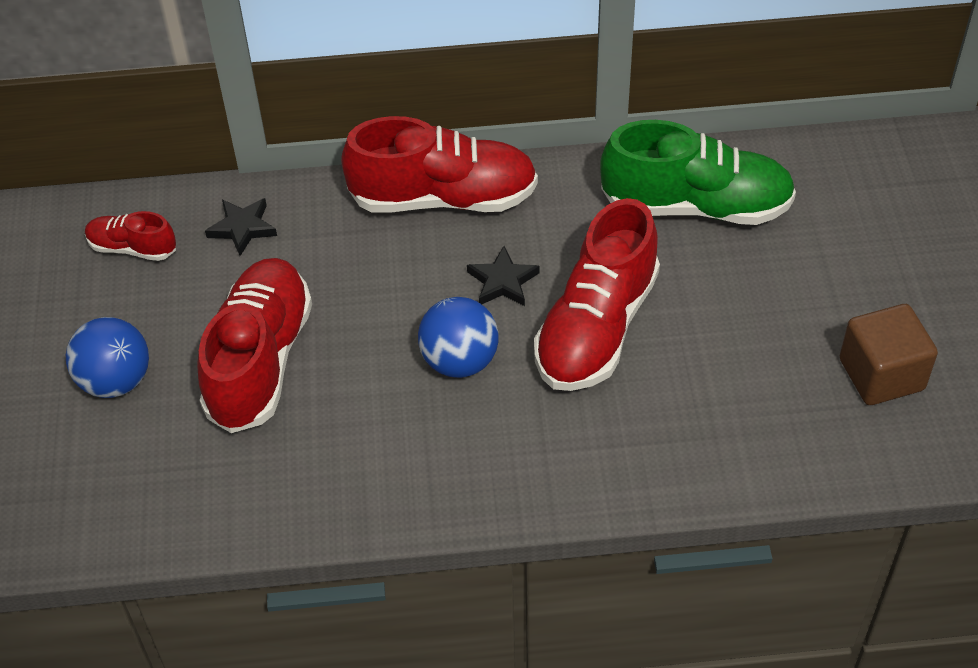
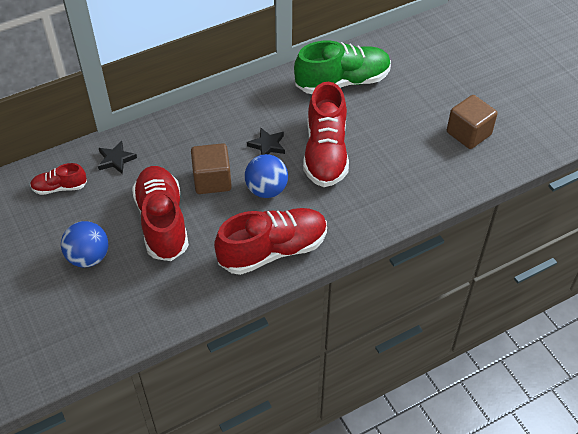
camera: 25 degrees left, 0 degrees up
red shoe [341,116,538,212] -> red shoe moved to [214,208,327,275]
none -> brown cube [191,143,232,194]

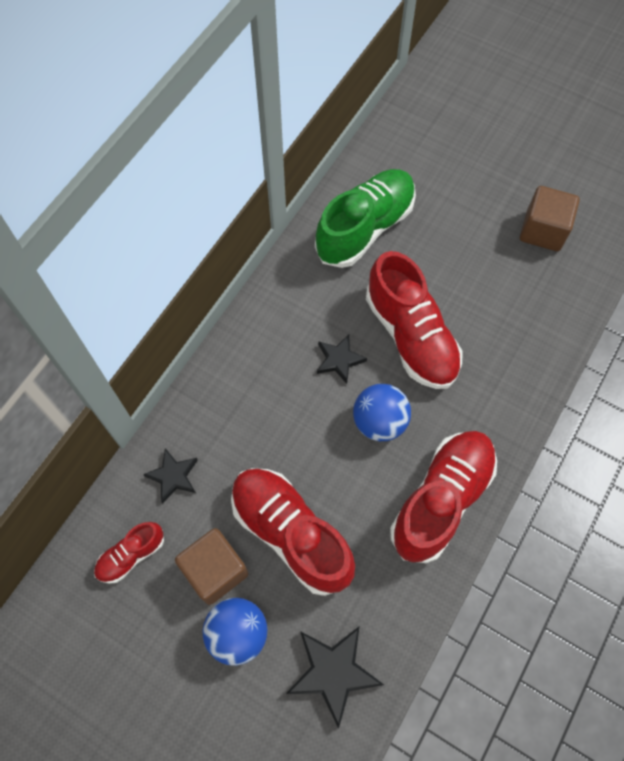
camera: 30 degrees left, 15 degrees up
brown cube [191,143,232,194] -> brown cube moved to [175,528,248,605]
none -> black star [286,627,384,729]

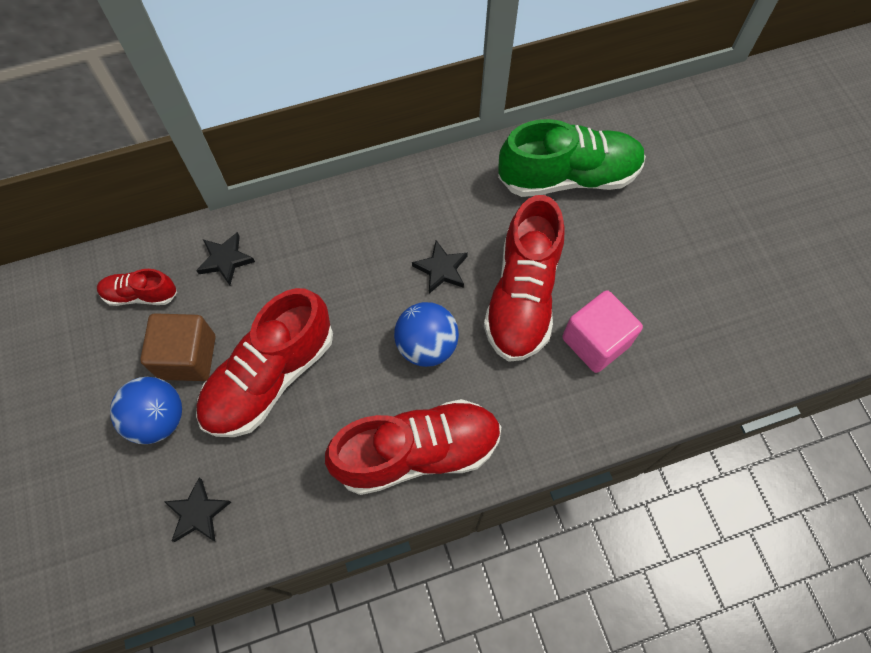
camera: 40 degrees right, 0 degrees up
red shoe [231,468,355,596] -> red shoe turned 135 degrees counterclockwise [196,288,333,437]
black star [286,627,384,729] -> black star [164,478,231,542], size x0.63
brown cube [520,186,580,251] -> none
none -> pink cube [562,290,643,373]

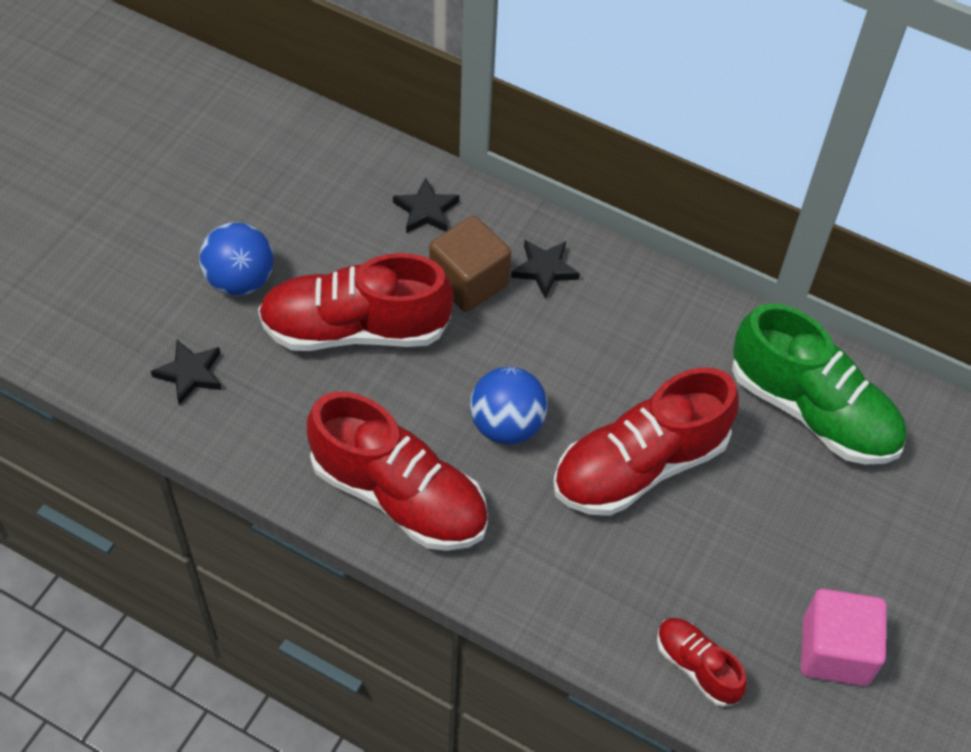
camera: 45 degrees right, 10 degrees down
red shoe [97,269,177,306] -> red shoe moved to [657,618,747,707]
brown cube [140,313,215,381] -> brown cube moved to [429,216,511,312]
black star [412,240,468,294] -> black star moved to [511,240,580,298]
pink cube [562,290,643,373] -> pink cube moved to [801,589,887,686]

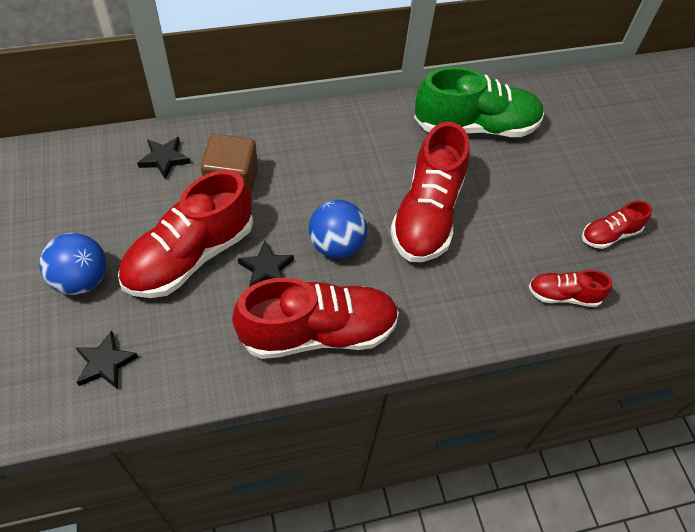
camera: 45 degrees left, 0 degrees up
black star [511,240,580,298] -> black star moved to [238,241,294,287]
pink cube [801,589,887,686] -> red shoe [582,201,652,249]

